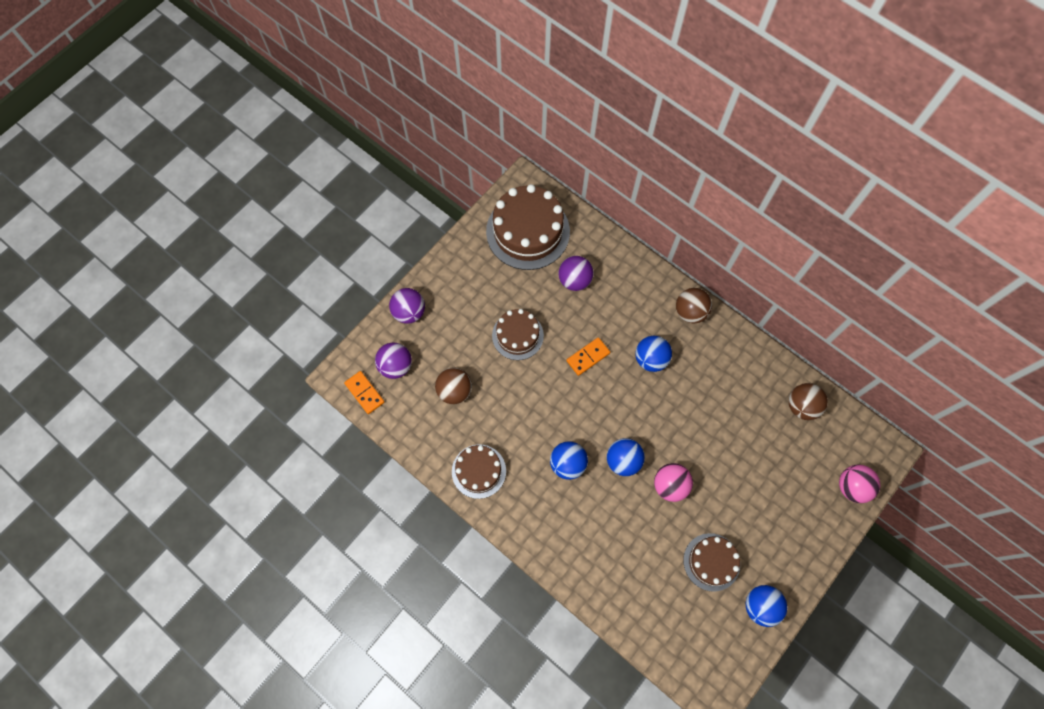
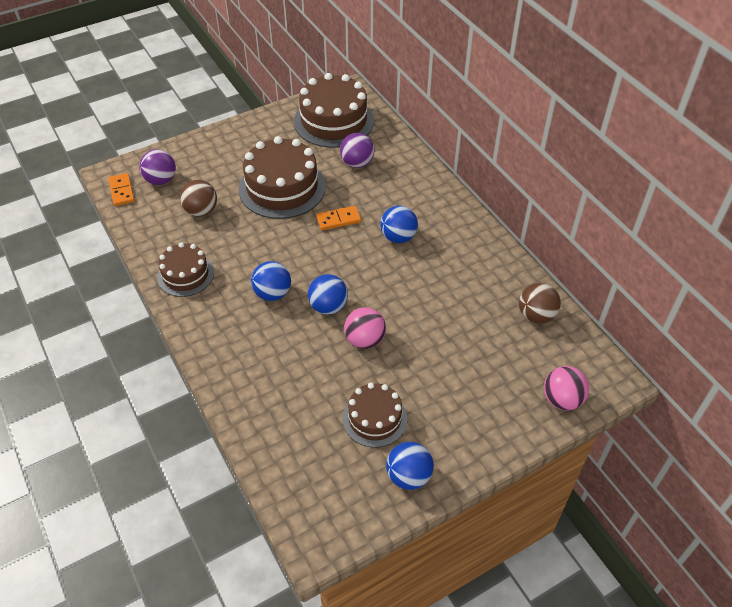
camera: 20 degrees right, 20 degrees down
purple ball [389,288,425,324] -> none
brown cake [492,309,544,360] -> brown cake [239,136,326,219], size x1.70
brown ball [676,288,712,323] -> none

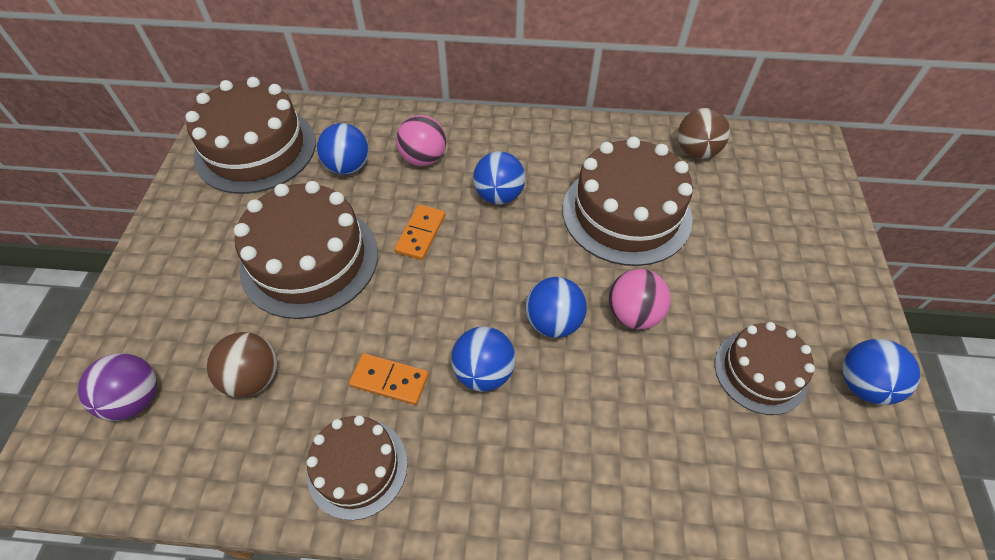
camera: 55 degrees left, 5 degrees up
orange domino [108,173,135,206] -> orange domino moved to [349,353,429,405]
purple ball [340,133,375,168] -> blue ball [317,123,369,175]
pink ball [544,366,589,410] -> pink ball moved to [396,115,446,166]
none -> brown cake [563,137,693,266]

